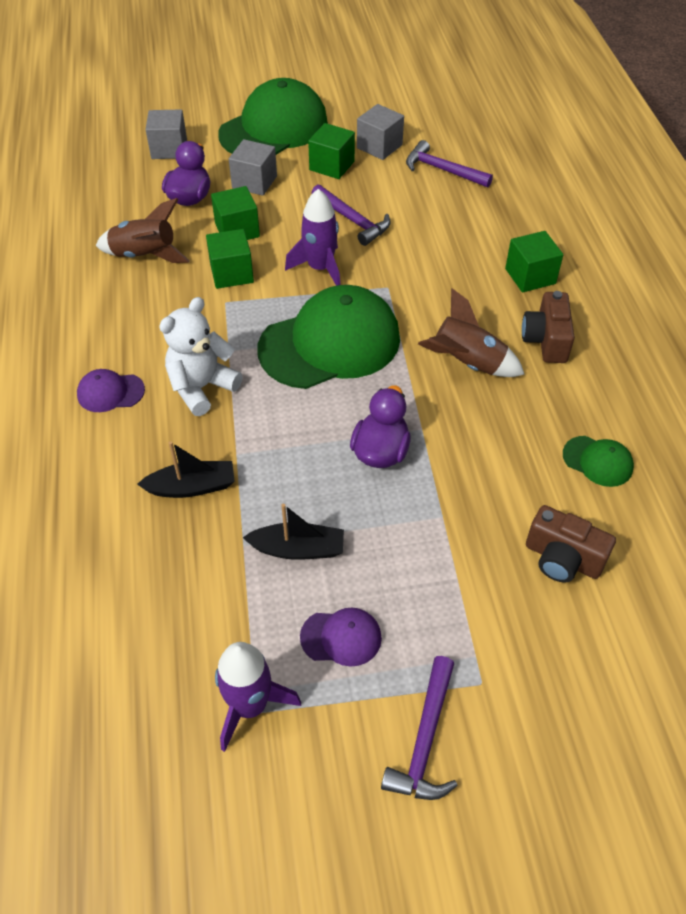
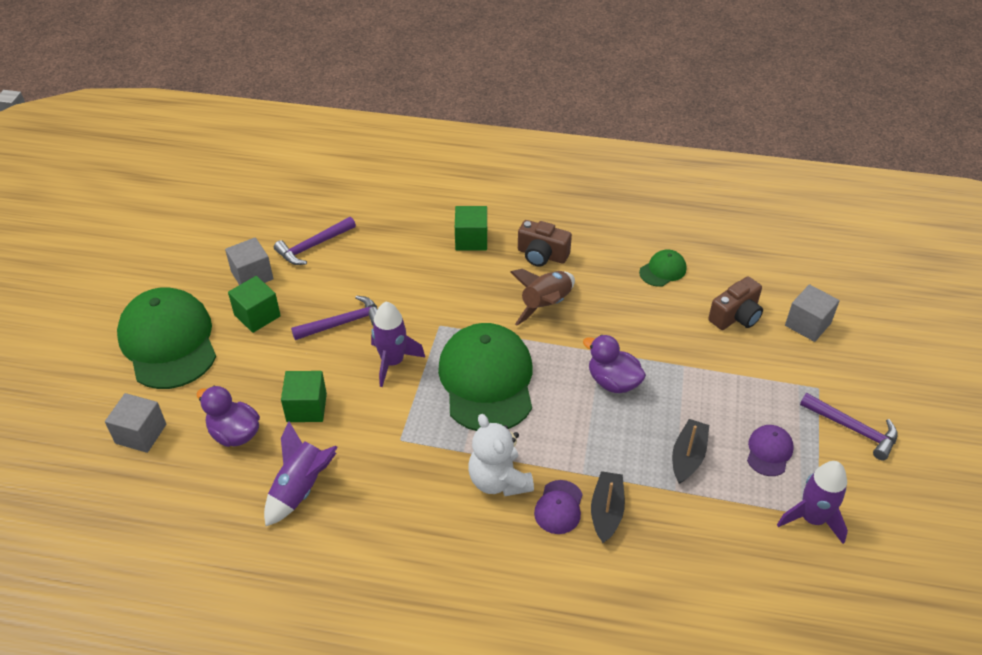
camera: 70 degrees left, 5 degrees down
purple cap [77,369,145,412] -> purple cap moved to [534,480,583,534]
brown rocket [96,198,190,263] -> purple rocket [264,421,338,526]
green cube [206,229,254,289] -> none
grey cube [229,139,277,196] -> grey cube moved to [785,284,840,342]

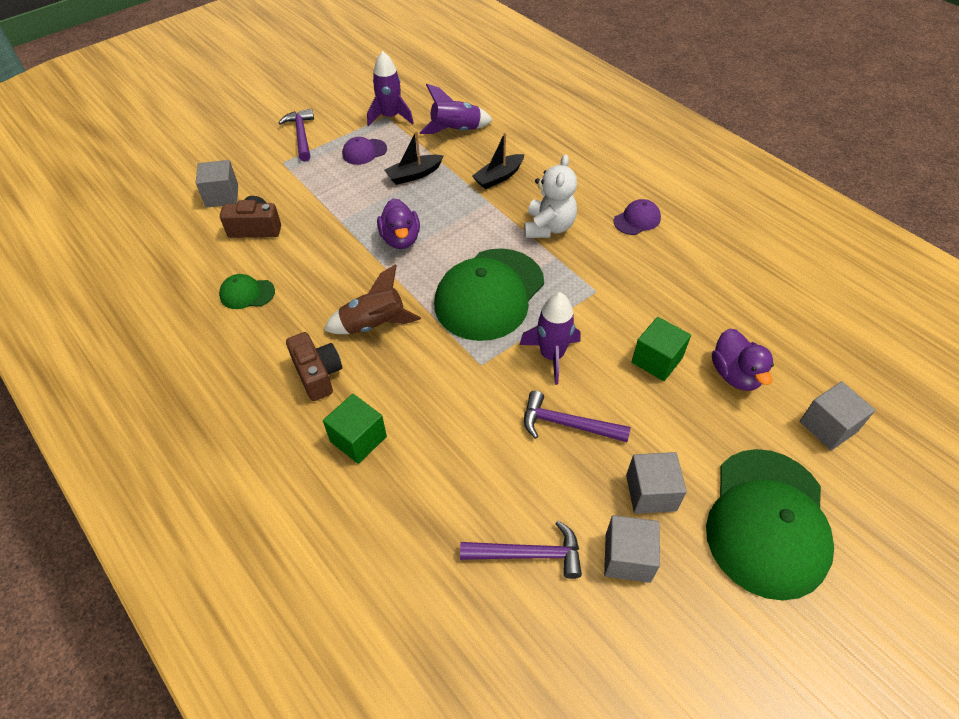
camera: 140 degrees left, 5 degrees up
green cube [228,276,281,333] -> grey cube [626,452,687,514]
purple rocket [264,421,338,526] -> purple rocket moved to [419,84,493,134]
purple cap [534,480,583,534] -> purple cap moved to [614,199,661,235]

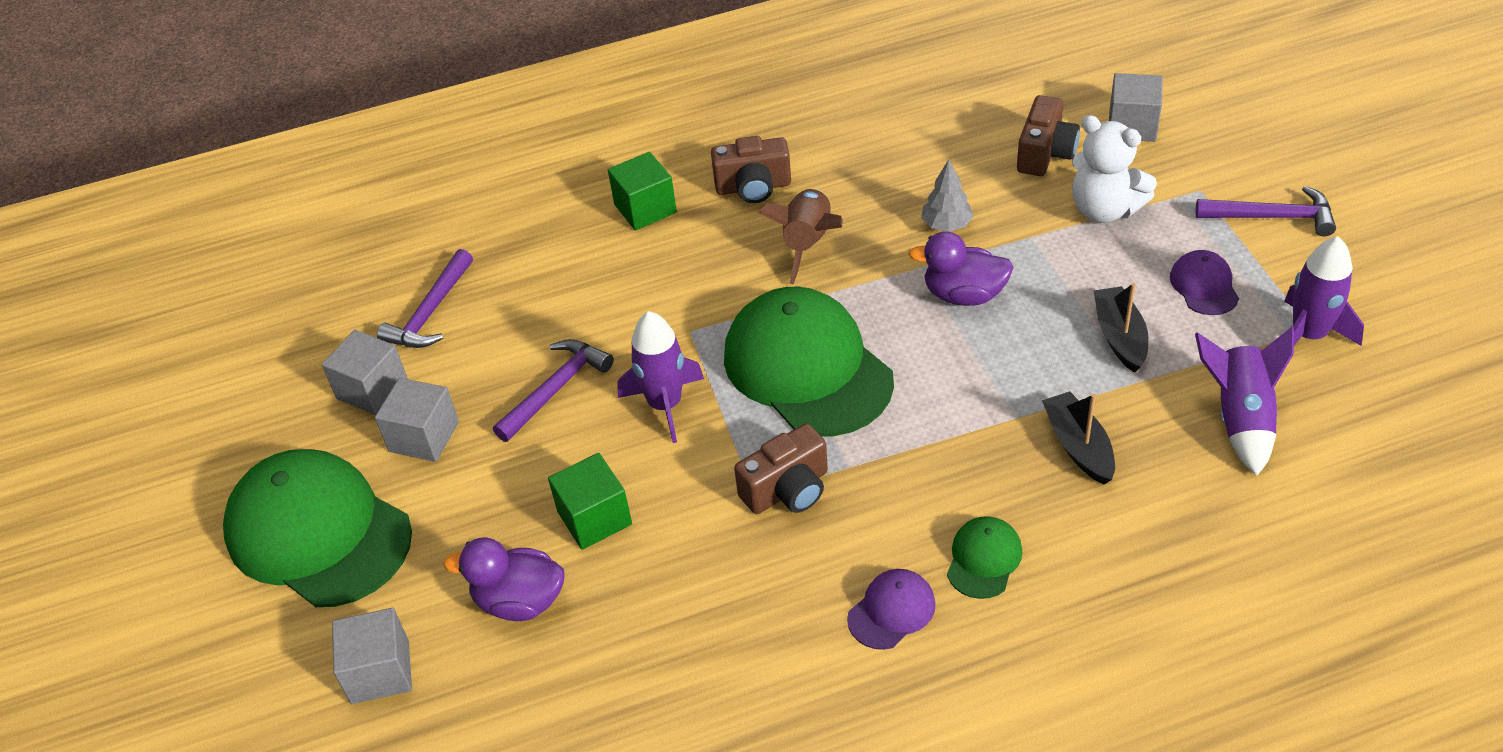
camera: 115 degrees right, 5 degrees down
green cap [219,274,275,309] -> green cap moved to [947,516,1023,599]
white teddy bear [524,154,577,238] -> white teddy bear moved to [1072,115,1157,223]
purple cap [614,199,661,235] -> purple cap turned 120 degrees counterclockwise [847,569,936,650]
none -> brown camera [734,423,828,514]
none -> grey tree [921,159,974,232]

